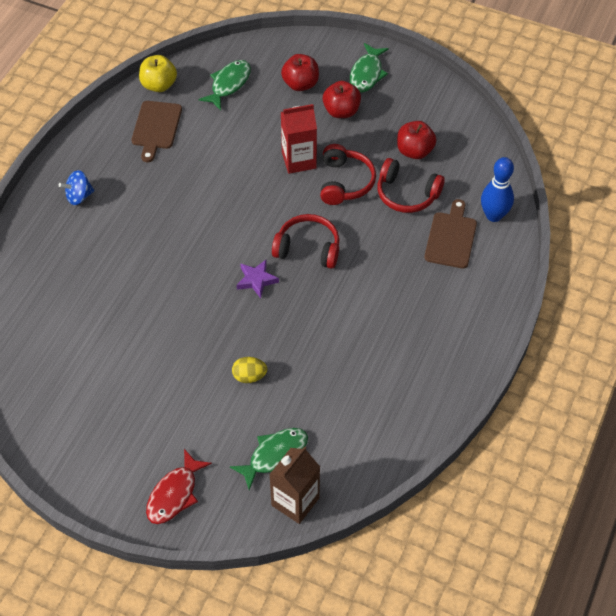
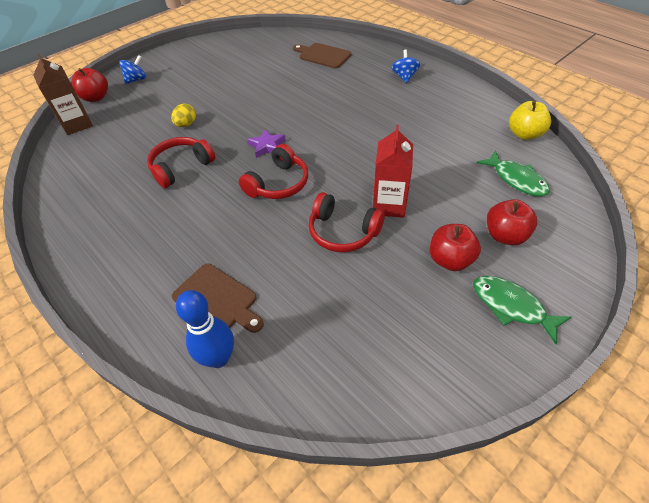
camera: 115 degrees right, 5 degrees down
brown cutting board [132,101,182,162] -> brown cutting board moved to [293,43,352,68]
red fish [146,449,212,524] -> blue spinning top [119,55,146,84]
green fish [230,428,308,490] -> none
red headphones [378,158,445,213] -> red headphones moved to [147,137,215,188]
red apple [397,121,436,159] -> red apple moved to [72,68,108,102]

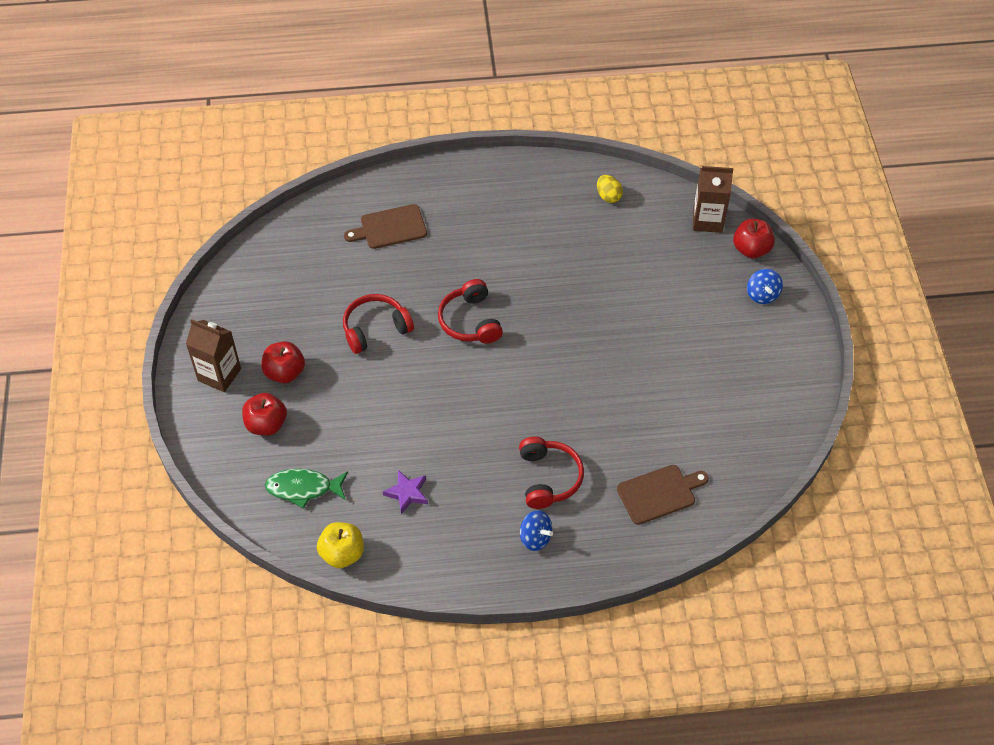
camera: 125 degrees right, 5 degrees up
red headphones [147,137,215,188] -> red headphones moved to [519,437,584,509]
yellow egg [171,104,196,127] -> yellow egg moved to [597,175,623,203]
blue bowling pin [176,290,234,368] -> none
purple star [247,129,286,158] -> purple star moved to [383,470,428,514]
red carton [373,125,413,218] -> none
green fish [473,276,571,345] -> brown carton [186,319,241,392]

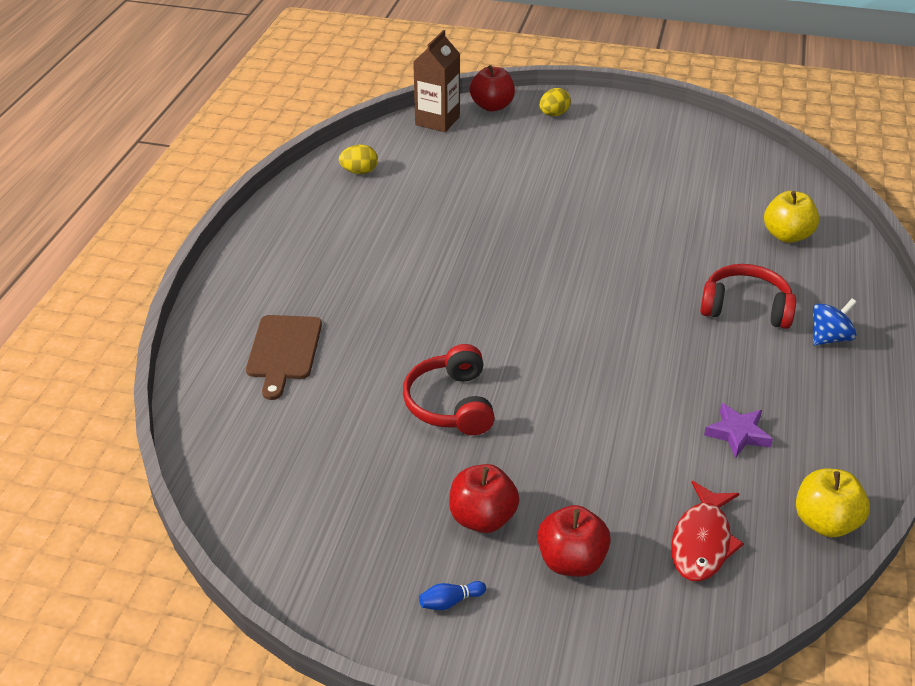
camera: 70 degrees left, 15 degrees down
brown carton [186,319,241,392] -> blue bowling pin [419,581,486,610]
green fish [265,469,348,509] -> red fish [671,481,744,581]
red headphones [438,279,503,344] -> none
brown cutting board [617,465,709,525] -> yellow apple [764,191,819,243]
blue spinning top [747,269,783,304] -> yellow egg [539,88,571,116]

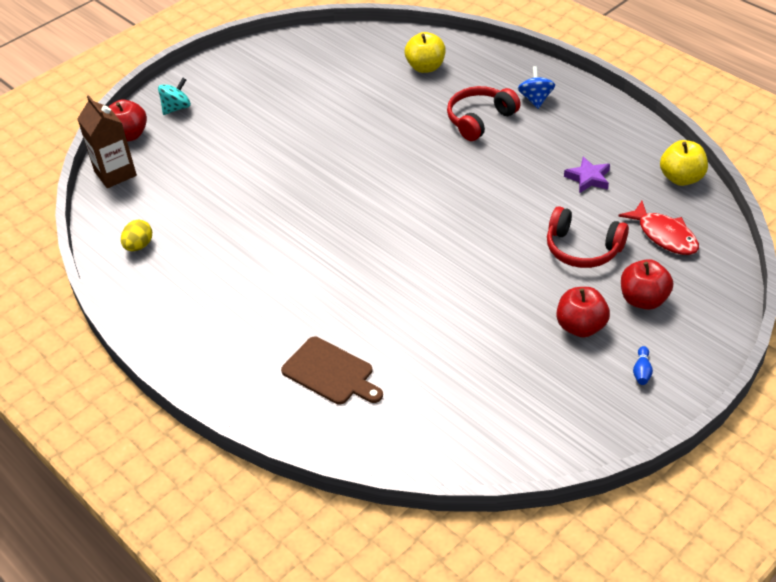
camera: 55 degrees left, 5 degrees up
red headphones [403,344,495,435] -> red headphones moved to [547,206,629,268]
yellow egg [539,88,571,116] -> turquoise spinning top [158,78,191,115]

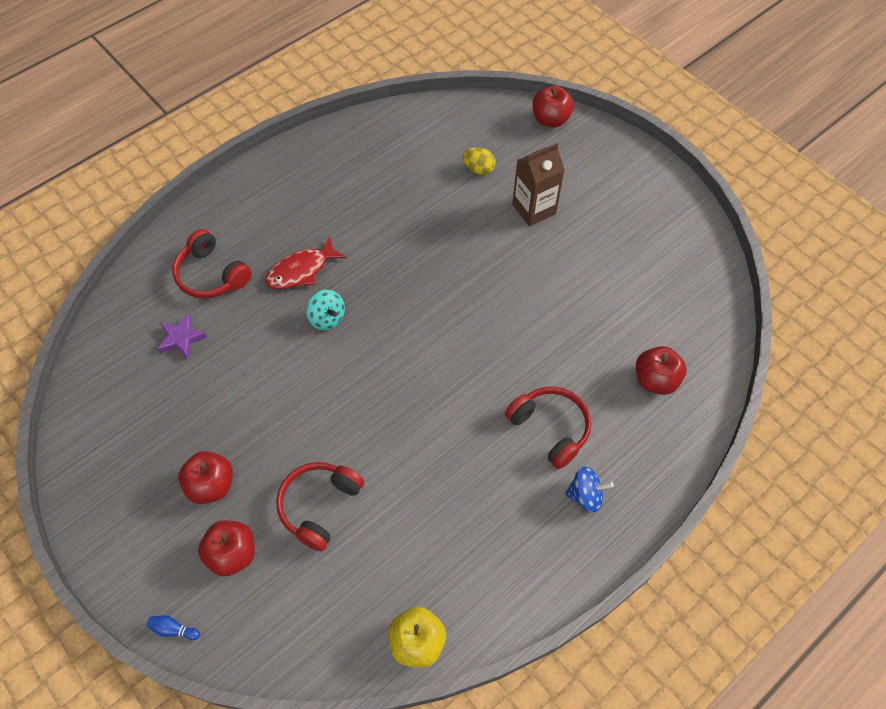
camera: 90 degrees right, 15 degrees up
brown carton [78,95,137,188] -> brown carton moved to [512,143,565,226]
yellow egg [121,220,152,251] -> yellow egg moved to [463,147,496,175]
turquoise spinning top [158,78,191,115] -> turquoise spinning top moved to [306,289,345,330]
brown cutting board [281,337,383,405] -> red headphones [173,229,252,299]
yellow apple [405,32,446,73] -> red apple [636,346,687,395]
purple star [564,157,610,194] -> purple star moved to [157,313,207,359]
red fish [618,201,699,255] -> red fish moved to [265,236,346,289]
blue bowling pin [633,346,653,385] -> blue bowling pin moved to [146,615,200,640]

